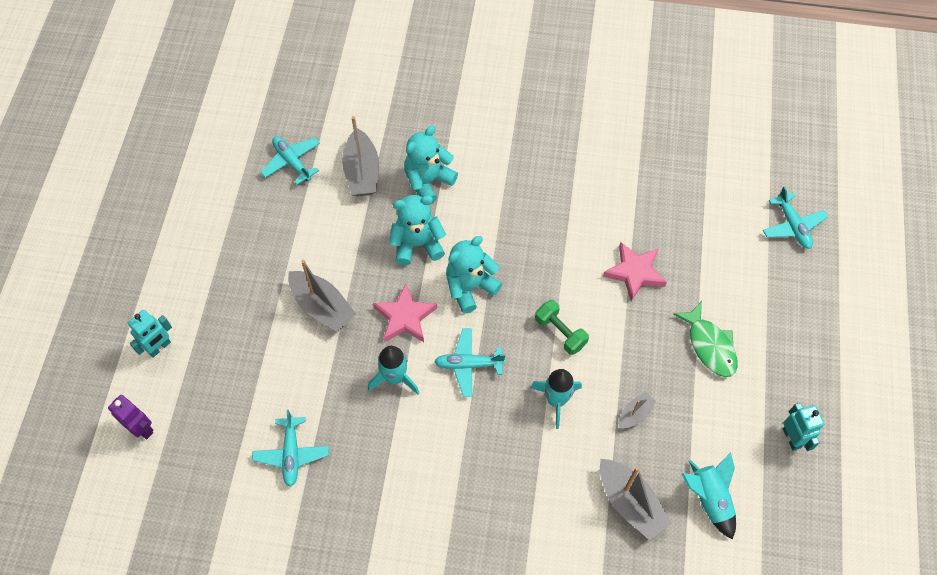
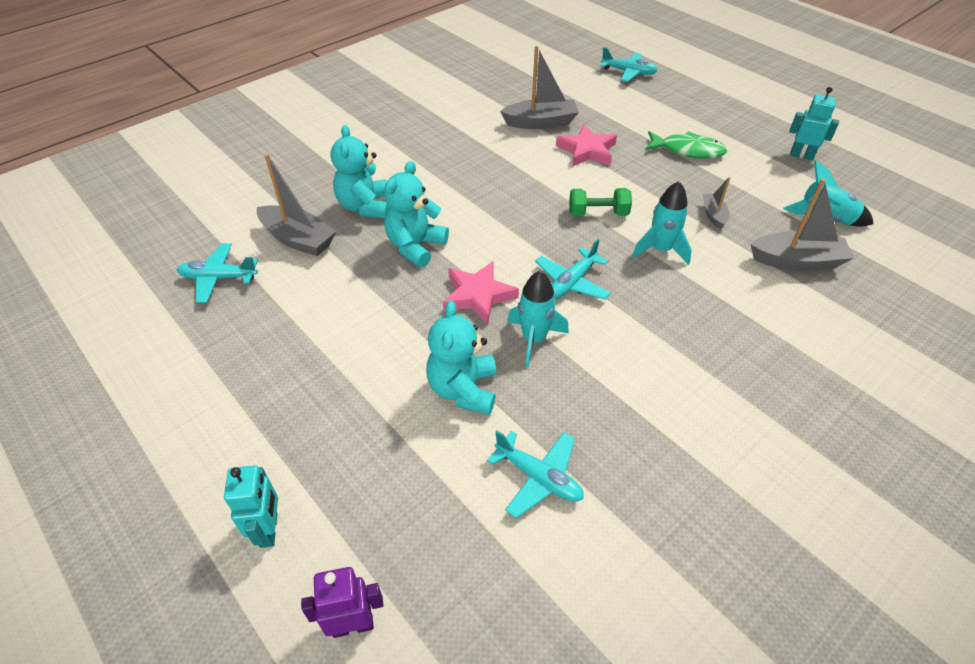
camera: 50 degrees left, 15 degrees down
grey boat [288,260,356,332] -> grey boat moved to [500,46,579,129]
turquoise teddy bear [446,236,502,314] -> turquoise teddy bear moved to [426,300,496,415]

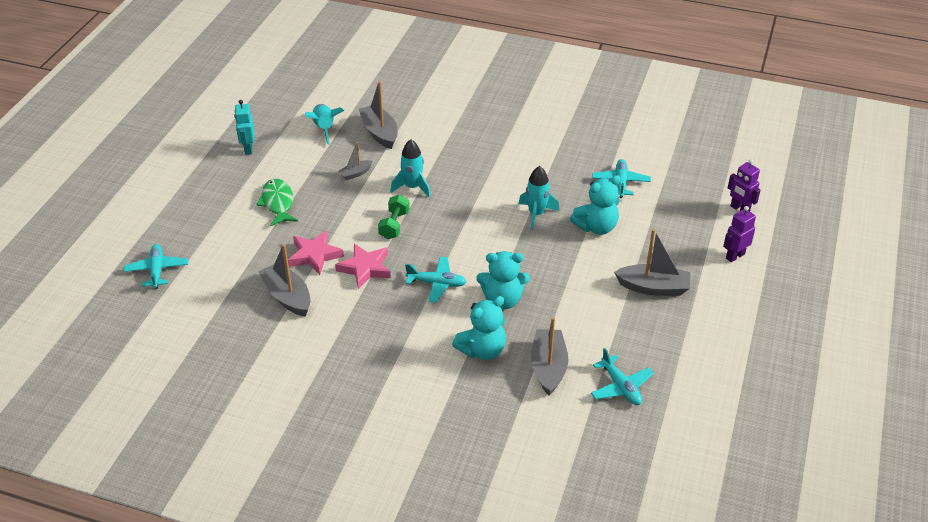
camera: 120 degrees left, 5 degrees down
turquoise robot [224,465,278,548] -> purple robot [723,206,756,262]
pink star [443,261,519,325] -> pink star moved to [335,244,391,289]
turquoise plane [535,239,611,300] -> turquoise plane moved to [405,257,466,303]
green dumbbell [569,188,632,216] -> green dumbbell turned 45 degrees clockwise [378,195,410,239]
none -> grey boat [614,229,690,296]

